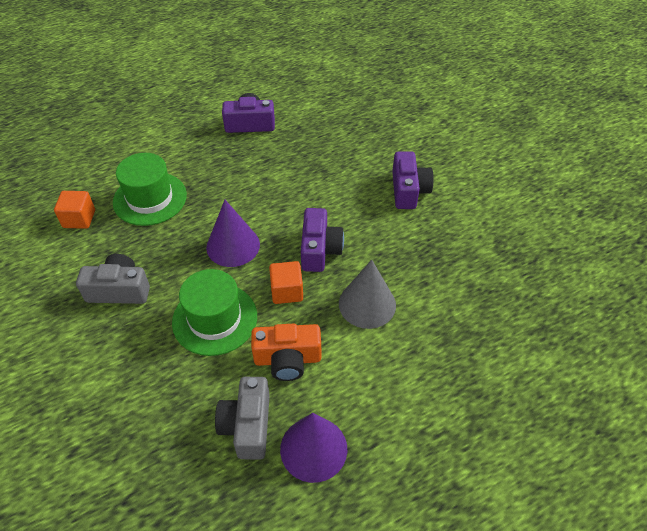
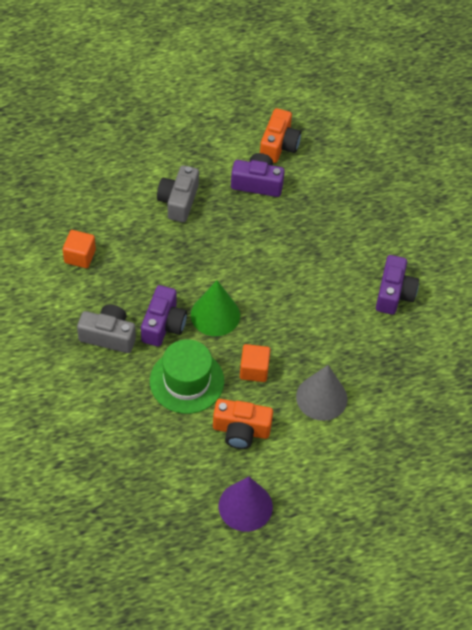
camera: 10 degrees right, 5 degrees up
green hat [113,153,187,226] -> none
purple cone [206,200,260,267] -> green cone [191,280,240,336]
grey camera [215,377,270,460] -> grey camera moved to [157,165,199,222]
purple camera [301,208,344,272] -> purple camera moved to [141,285,187,346]
none -> orange camera [260,108,301,163]

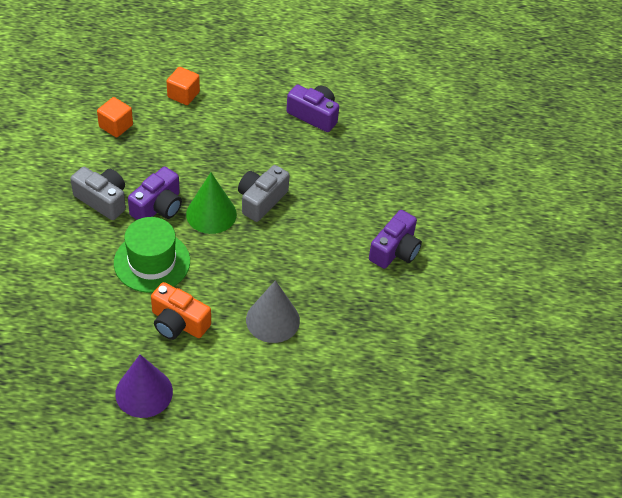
camera: 20 degrees right, 5 degrees down
grey camera [157,165,199,222] -> grey camera moved to [238,165,290,222]
orange cube [240,344,270,382] -> orange cube moved to [167,67,200,105]
orange camera [260,108,301,163] -> none

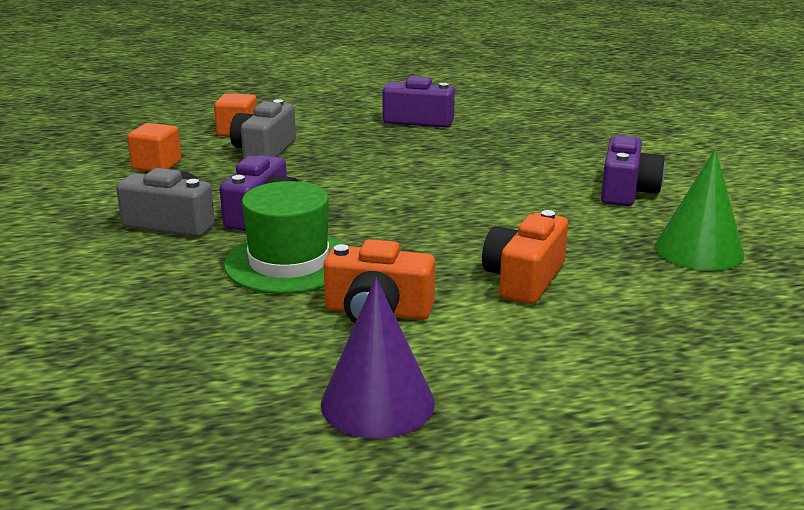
camera: 15 degrees left, 25 degrees down
green cone [186,172,237,234] -> green cone moved to [655,149,744,271]
grey camera [238,165,290,222] -> grey camera moved to [230,99,296,159]
grey cone [246,280,300,343] -> orange camera [482,210,568,304]

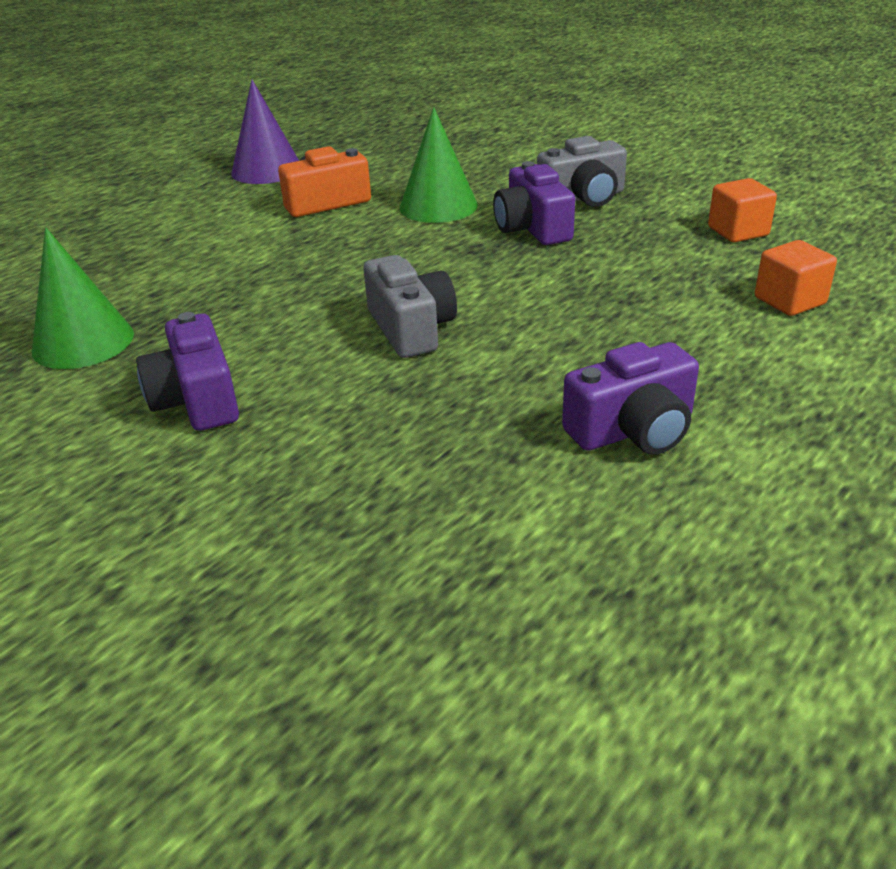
camera: 145 degrees right, 10 degrees up
green hat [224,181,345,294] -> green cone [400,107,478,223]
grey camera [230,99,296,159] -> grey camera moved to [363,255,457,358]
orange camera [482,210,568,304] -> none

